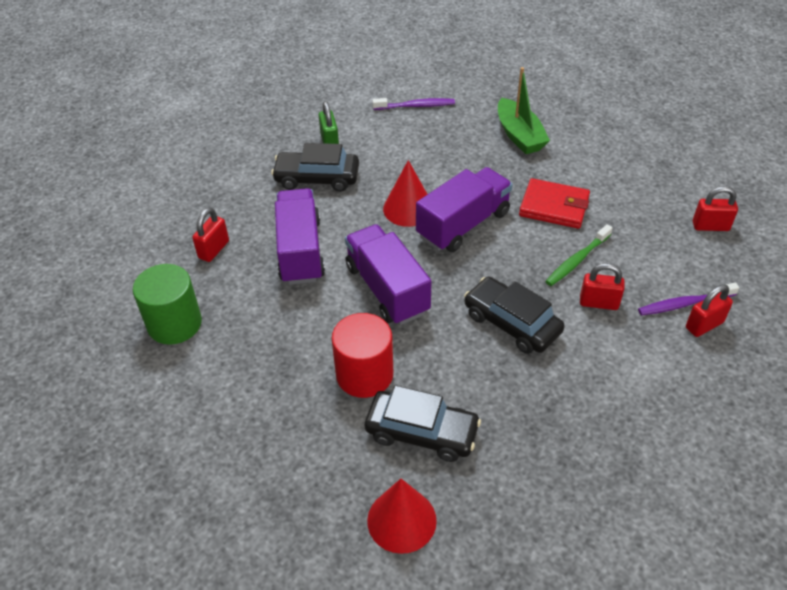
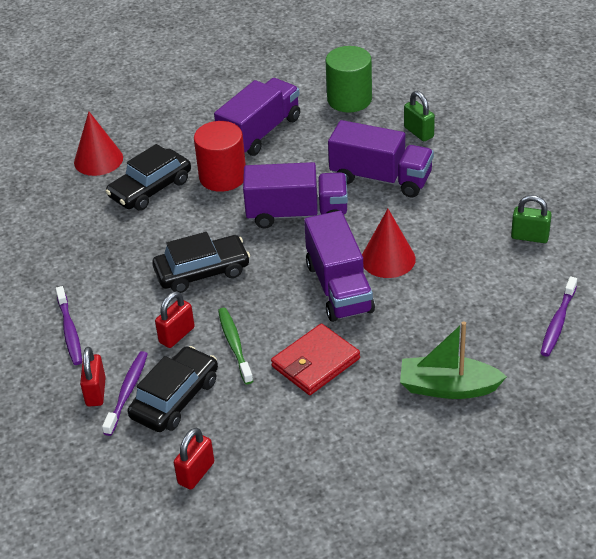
camera: 120 degrees right, 5 degrees down
red padlock [192,208,229,262] -> green padlock [404,91,435,141]
black car [271,143,359,192] -> black car moved to [127,346,218,432]
none -> purple toothbrush [56,286,82,365]
none -> purple truck [214,78,300,156]

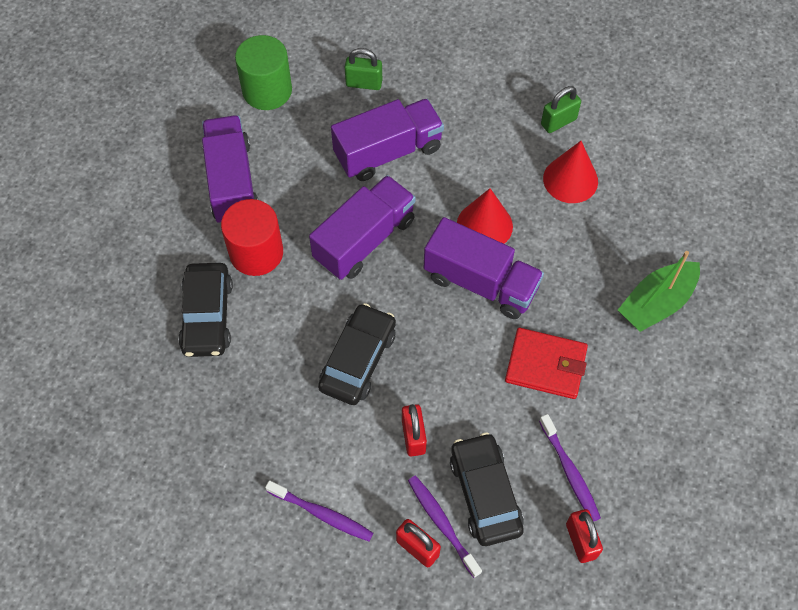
camera: 50 degrees left, 20 degrees up
red cone [74,111,123,176] -> red cone moved to [543,141,598,203]
green toothbrush [218,308,253,384] -> none
red wallet [271,323,360,395] -> red wallet turned 75 degrees counterclockwise [505,328,588,399]
purple toothbrush [541,276,577,356] -> purple toothbrush moved to [539,414,601,522]

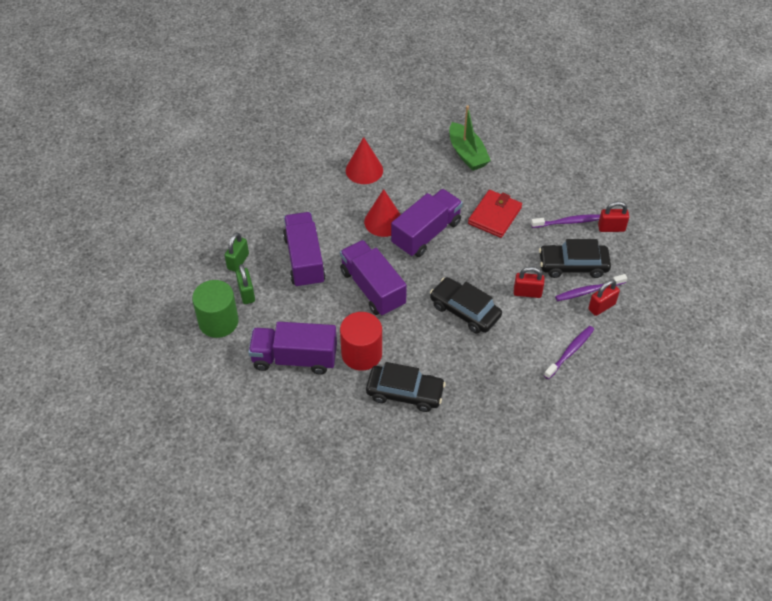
camera: 75 degrees left, 10 degrees down
green padlock [541,86,581,133] -> green padlock moved to [236,264,255,304]

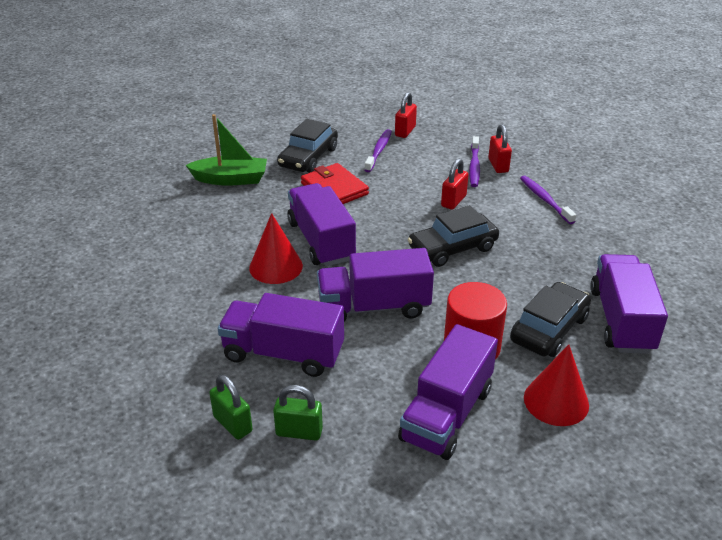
camera: 65 degrees left, 15 degrees down
green cylinder [192,280,239,338] -> none
red cone [346,137,383,184] -> red cone moved to [524,344,589,426]
black car [539,239,611,278] -> black car moved to [277,119,338,173]
none -> purple truck [590,254,668,354]

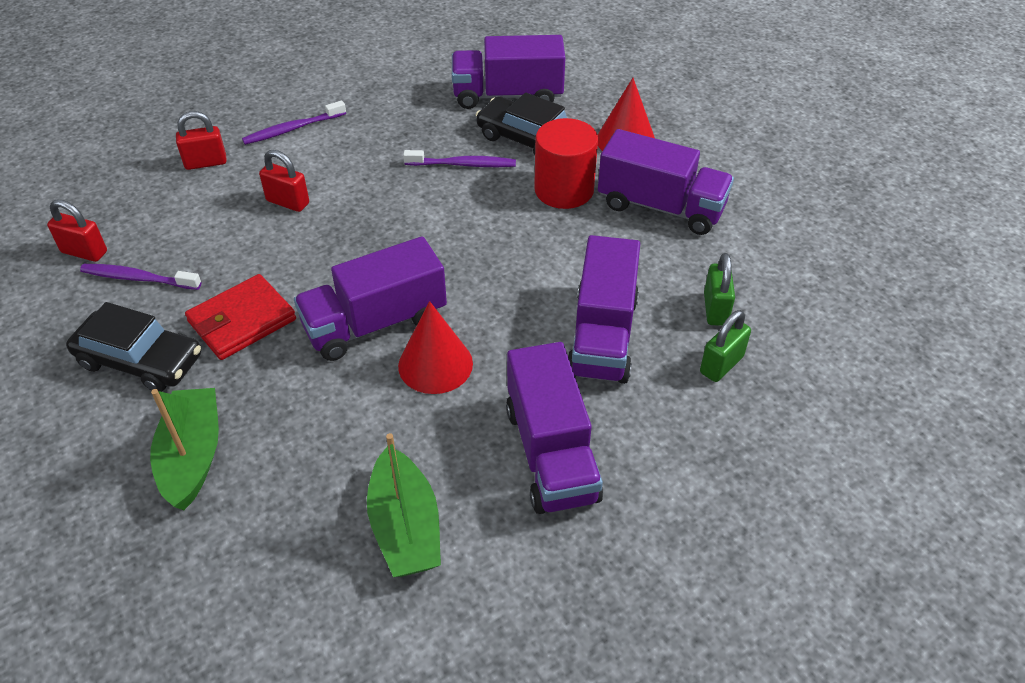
camera: 95 degrees left, 10 degrees up
purple truck [317,248,434,321] -> purple truck moved to [506,342,603,514]
black car [408,205,499,267] -> none
purple toothbrush [469,136,480,187] -> purple toothbrush moved to [403,150,516,167]
none -> green boat [367,433,441,577]

